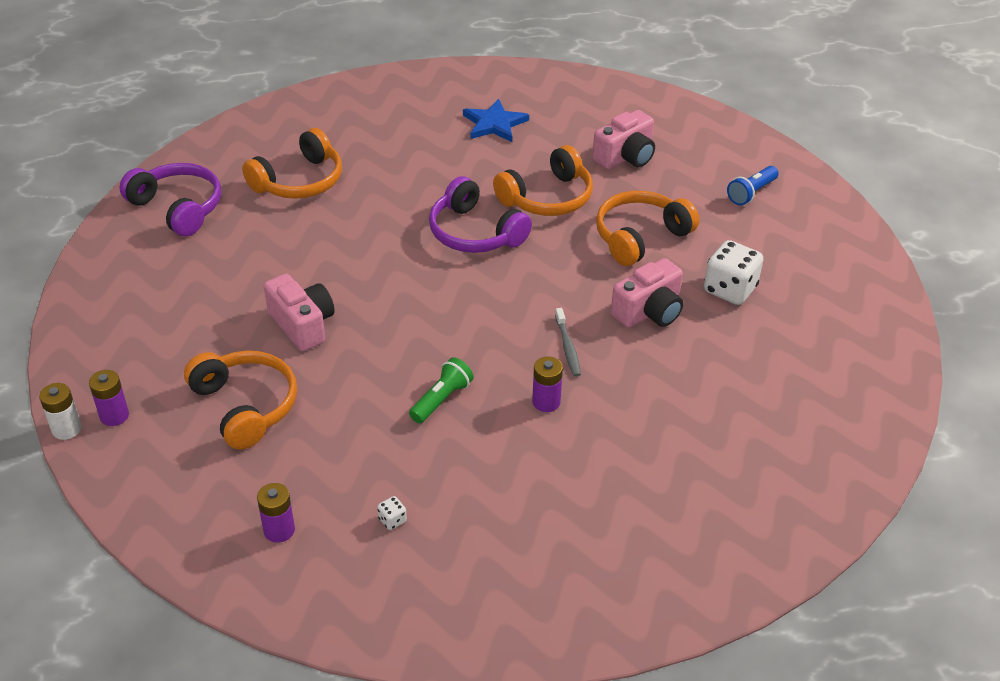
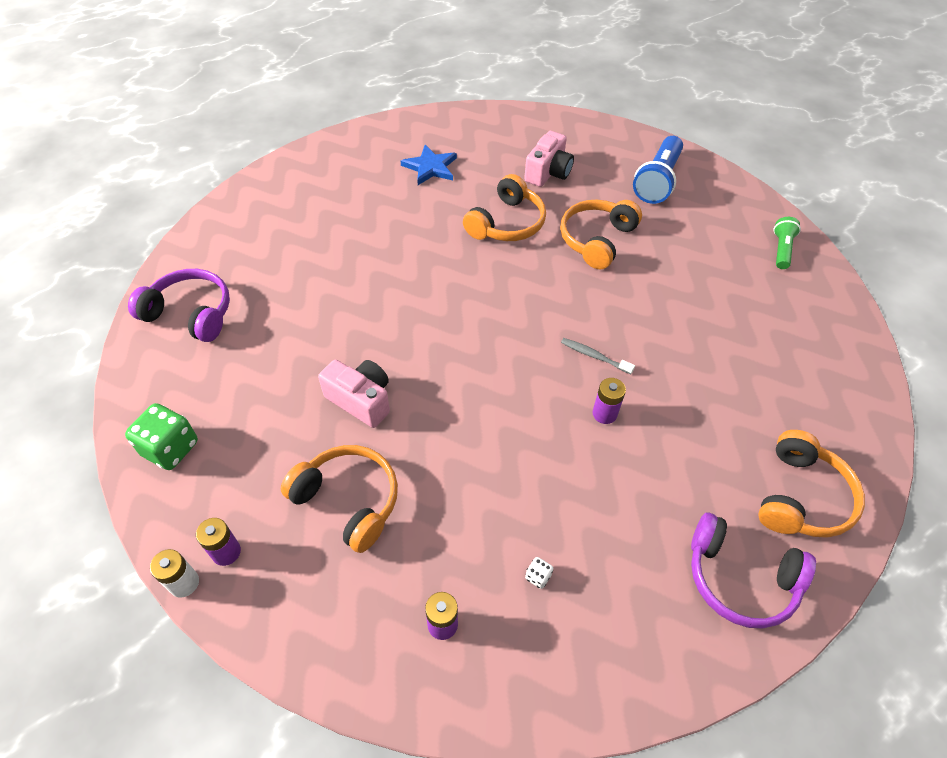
camera: 20 degrees left, 10 degrees up
orange headphones [242,128,342,199] -> orange headphones moved to [758,430,865,538]
green flashlight [409,357,474,423] -> green flashlight moved to [773,217,801,269]
purple headphones [429,176,532,253] -> purple headphones moved to [691,513,816,629]
grey toothbrush [555,308,581,377] -> grey toothbrush turned 150 degrees clockwise [561,338,635,374]
pink camera [611,258,683,328] -> none
white dice [704,240,763,305] -> none
blue flashlight [727,166,779,205] -> blue flashlight [633,136,683,204], size x1.75
none -> green dice [125,403,198,470]

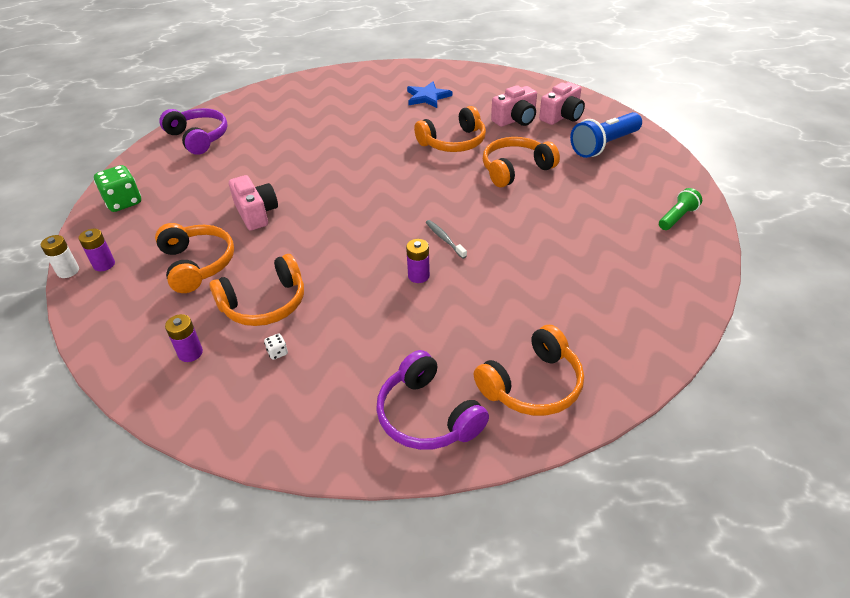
camera: 30 degrees right, 10 degrees down
none -> orange headphones [209,254,304,326]
none -> pink camera [539,82,585,125]

